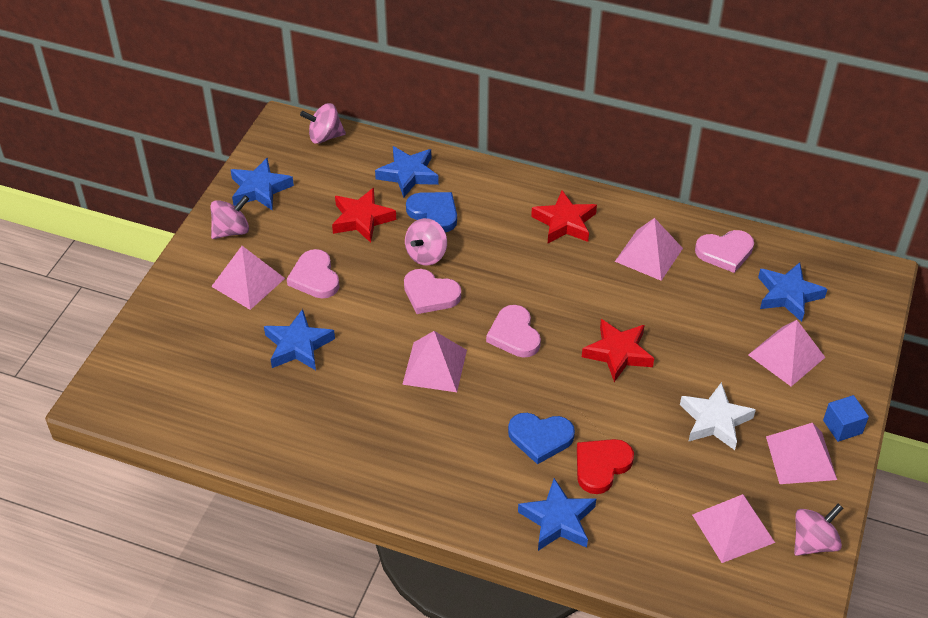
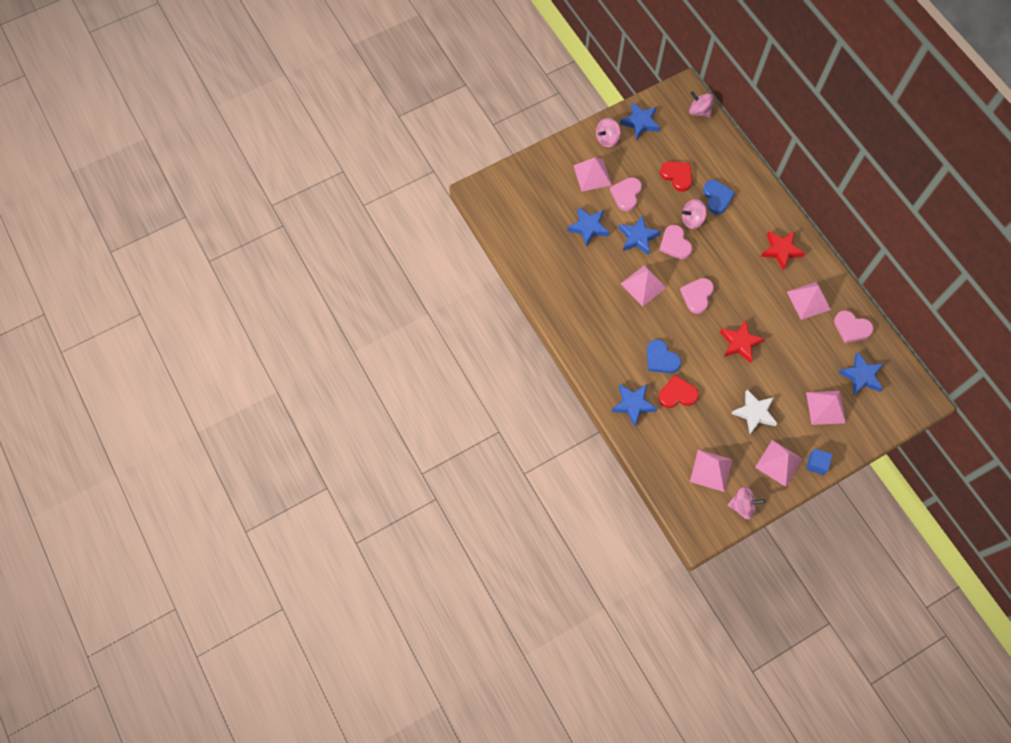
camera: 40 degrees right, 20 degrees up
pink spinning top [211,195,249,239] -> pink spinning top turned 135 degrees clockwise [596,118,621,147]
red star [332,188,396,243] -> red heart [660,161,692,192]
blue star [375,146,439,198] -> blue star moved to [618,216,661,256]

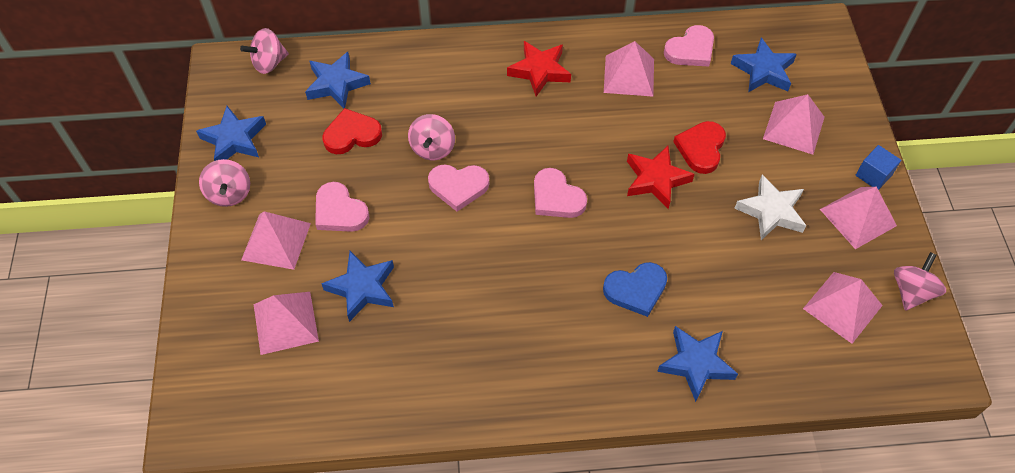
camera: 65 degrees left, 10 degrees down
blue star [618,216,661,256] -> blue star moved to [305,52,371,108]
pink pyramid [621,265,667,307] -> pink pyramid moved to [254,292,319,355]
red heart [658,375,699,408] -> red heart moved to [673,121,726,174]
blue heart [703,180,735,214] -> none

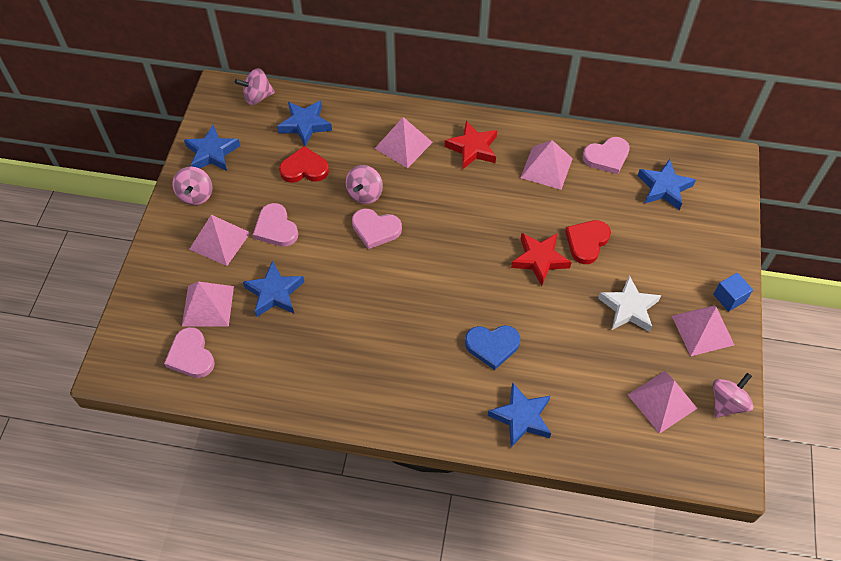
camera: 15 degrees right, 0 degrees up
pink heart [534,168,587,218] -> pink heart moved to [164,327,215,378]
pink pyramid [763,94,824,155] -> pink pyramid moved to [375,117,433,168]

